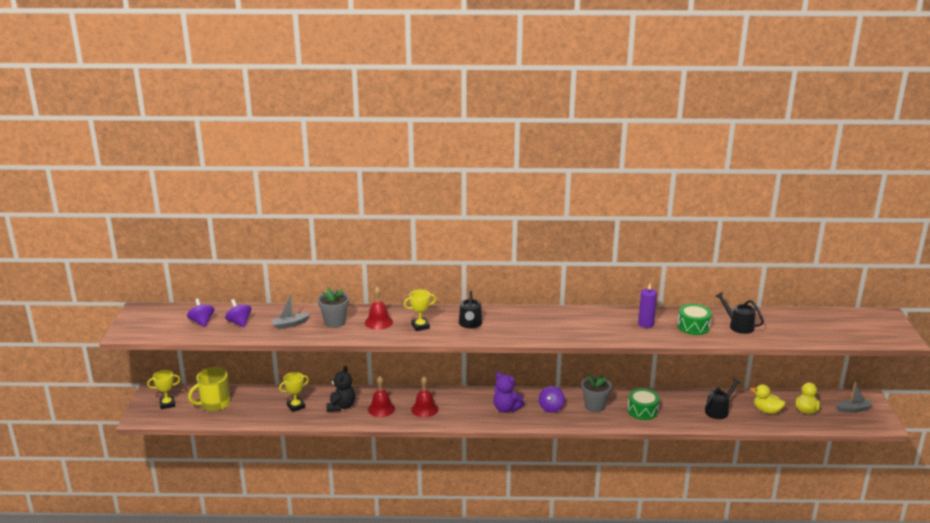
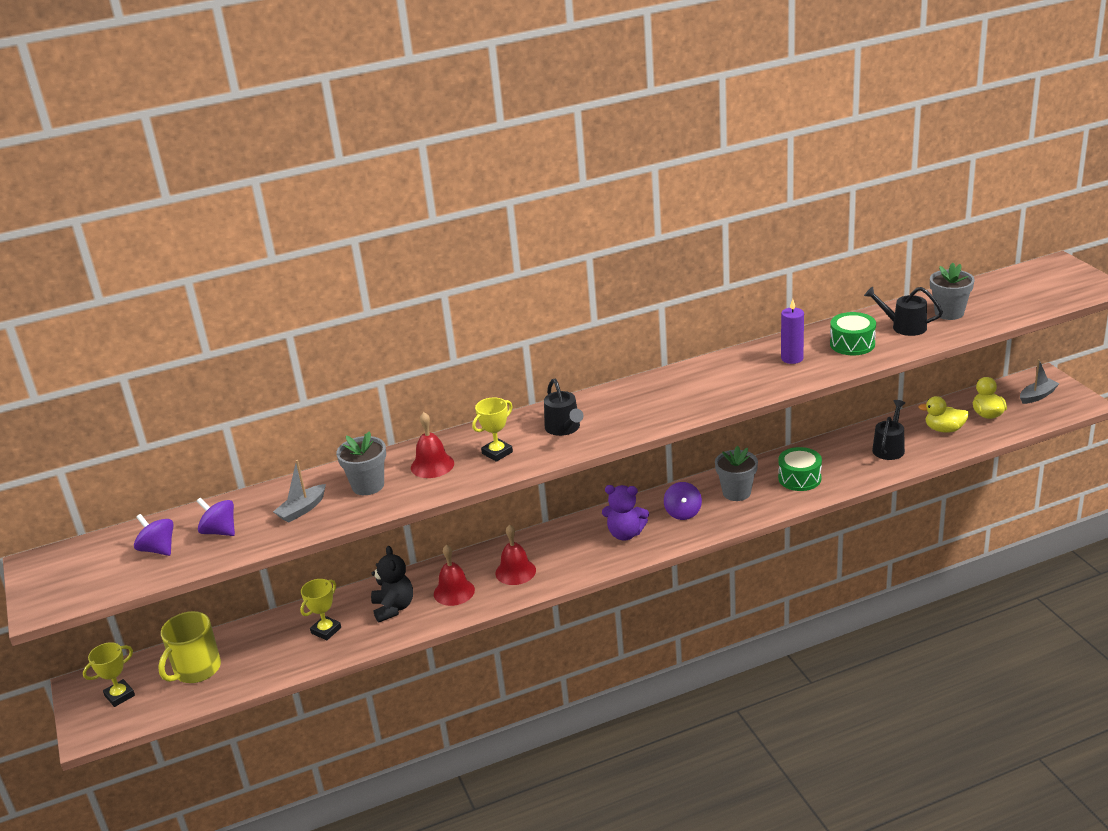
camera: 20 degrees left, 5 degrees up
none -> grey flower pot [930,262,975,320]

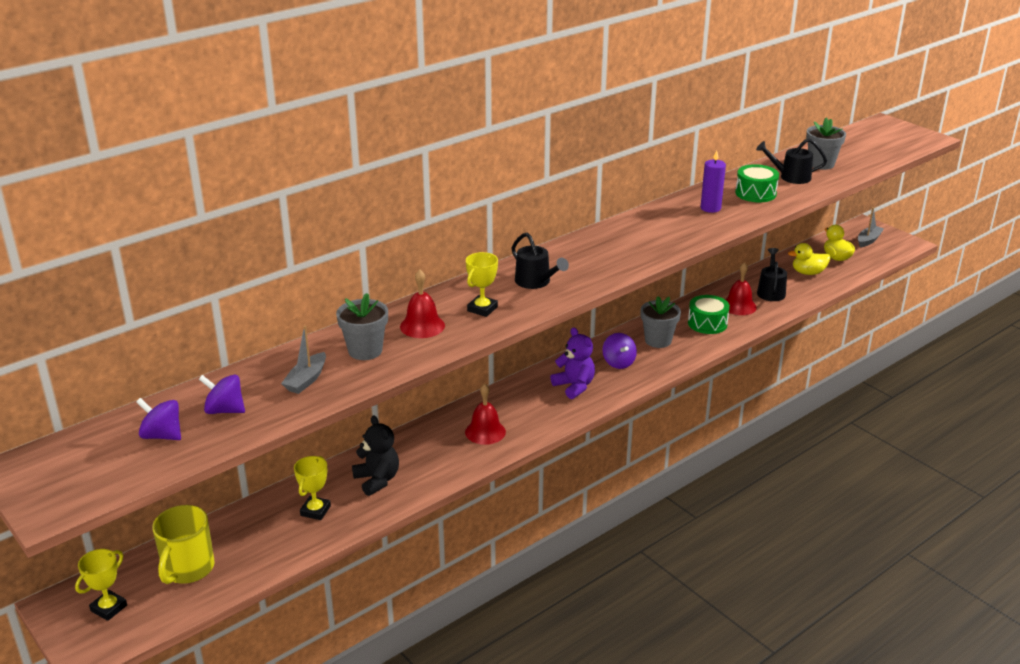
camera: 20 degrees left, 0 degrees up
red bell [434,544,475,606] -> red bell moved to [725,262,757,315]
purple teddy bear [602,485,649,540] -> purple teddy bear turned 120 degrees counterclockwise [550,327,595,399]

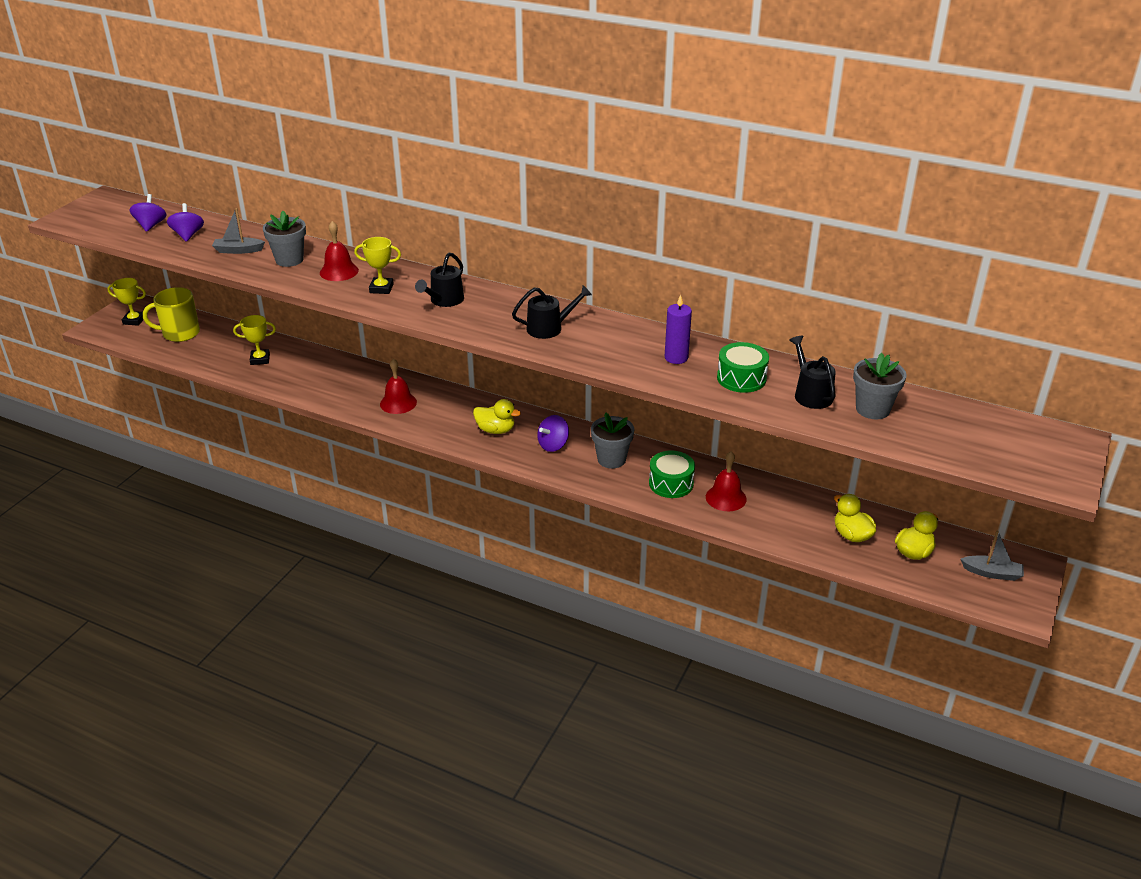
camera: 65 degrees right, 5 degrees up
black teddy bear [352,415,399,496] -> none
purple teddy bear [550,327,595,399] -> yellow duck [473,399,521,434]
black watering can [757,248,787,301] -> black watering can moved to [512,285,592,339]

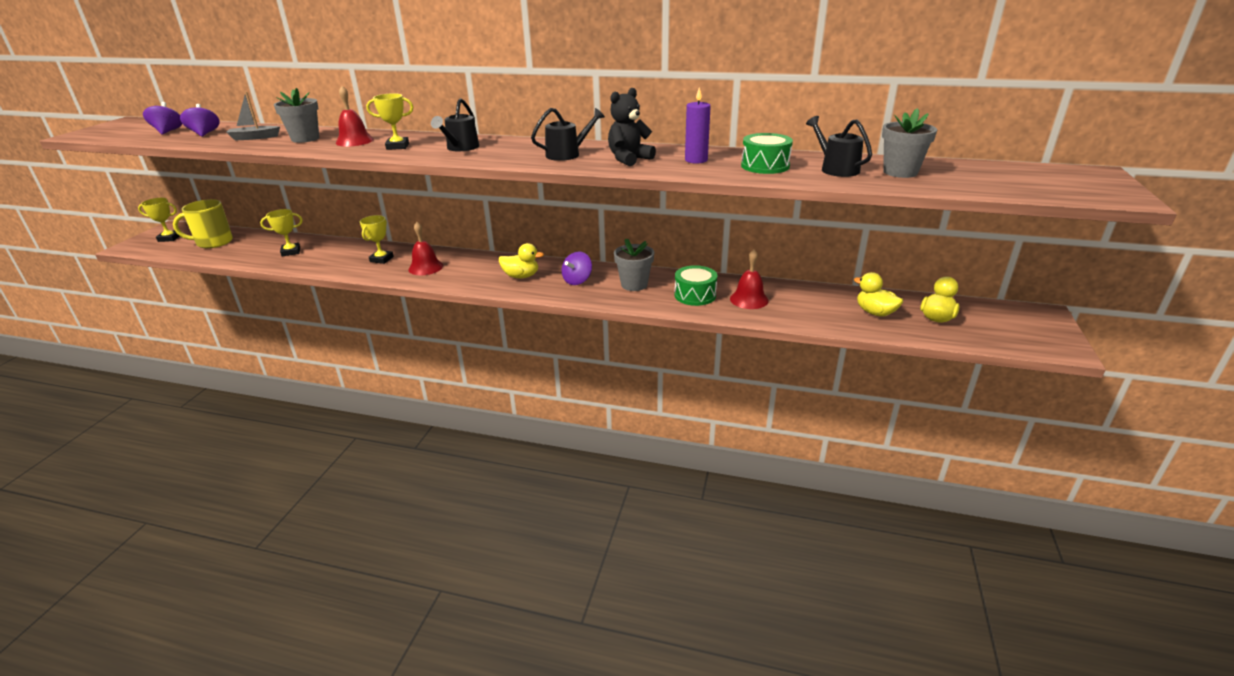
camera: 10 degrees left, 5 degrees down
grey boat [960,531,1024,581] -> none
none -> yellow trophy [360,215,394,264]
none -> black teddy bear [608,88,656,166]

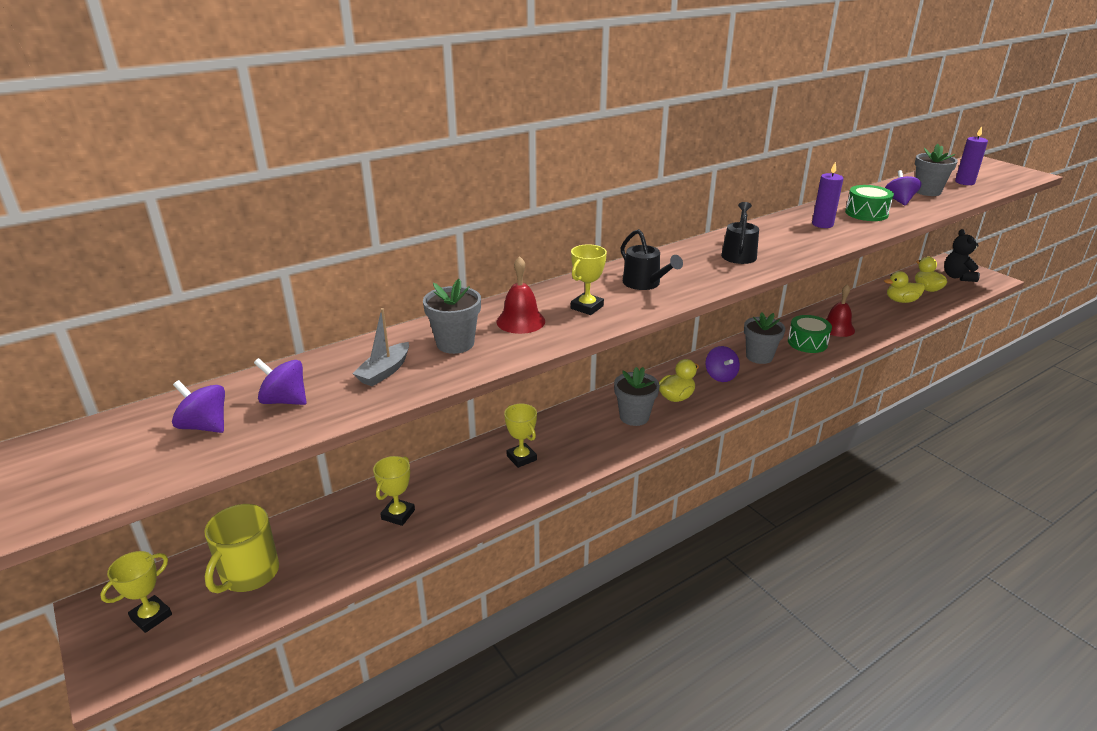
camera: 50 degrees left, 0 degrees up
red bell [409,222,443,275] -> none
black teddy bear [608,88,656,166] -> black teddy bear moved to [944,229,980,282]
black watering can [806,116,872,177] -> purple spinning top [885,170,922,206]
none -> grey flower pot [614,367,660,426]
none -> purple candle [955,126,988,185]

